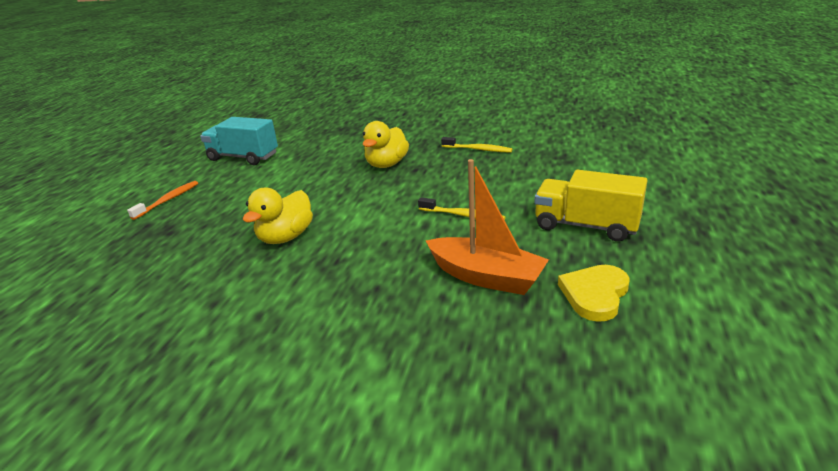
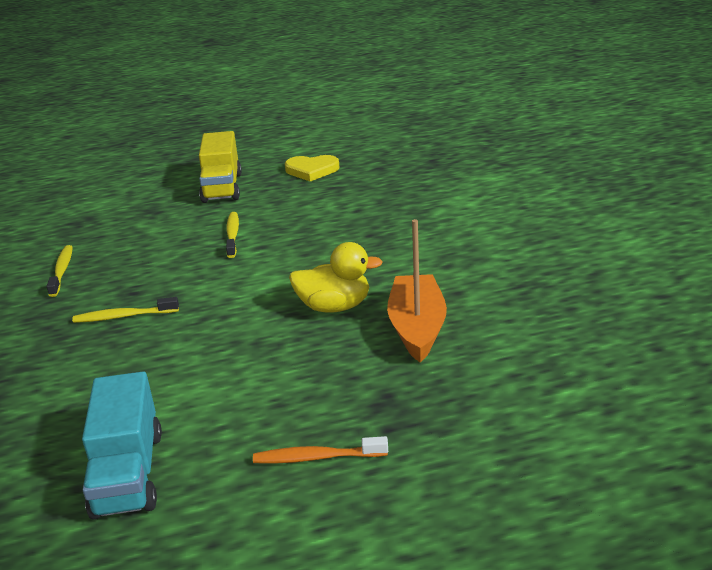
camera: 120 degrees left, 0 degrees up
yellow duck [362,121,409,168] -> yellow toothbrush [72,297,179,323]
orange boat [426,159,549,295] -> orange boat moved to [387,219,447,362]

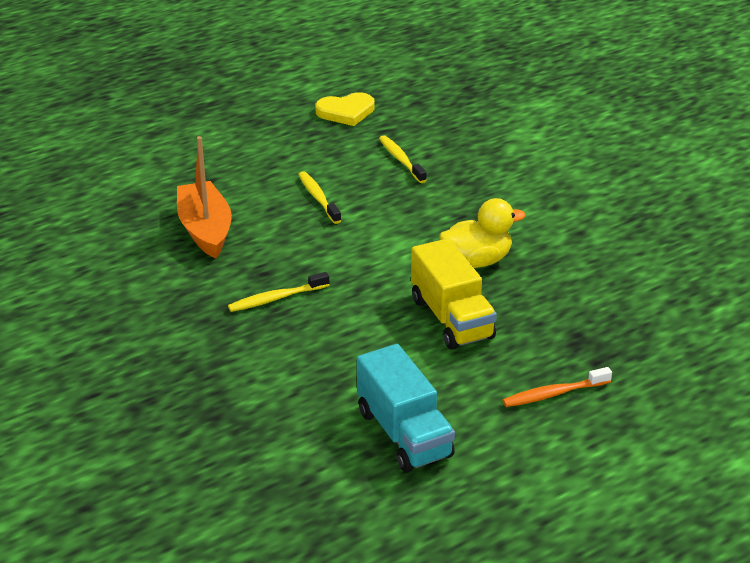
camera: 20 degrees left, 5 degrees up
yellow toothbrush [47,245,73,297] -> yellow toothbrush moved to [379,135,427,183]
yellow truck [199,131,242,203] -> yellow truck moved to [411,238,497,350]
orange boat [387,219,447,362] -> orange boat moved to [177,136,232,258]

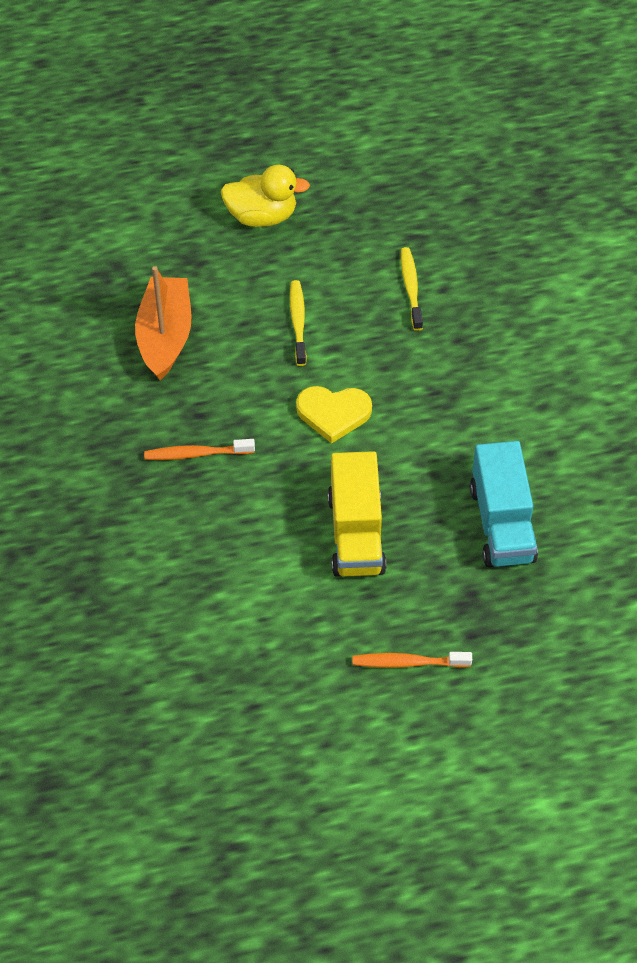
camera: 20 degrees right, 20 degrees up
yellow toothbrush [228,272,329,312] -> orange toothbrush [144,439,255,460]
yellow heart [315,92,375,126] -> yellow heart moved to [296,386,372,444]
turquoise truck [357,344,455,473] -> turquoise truck moved to [470,441,538,567]
yellow duck [439,198,525,268] -> yellow duck moved to [221,165,310,227]

